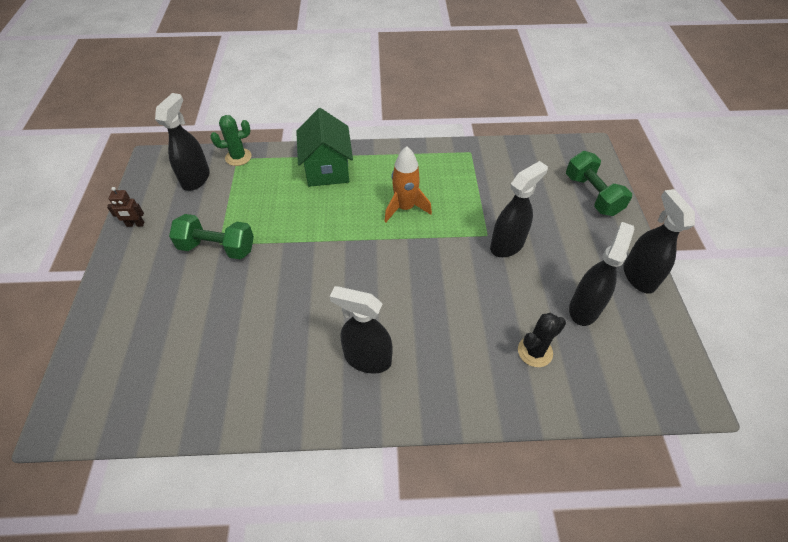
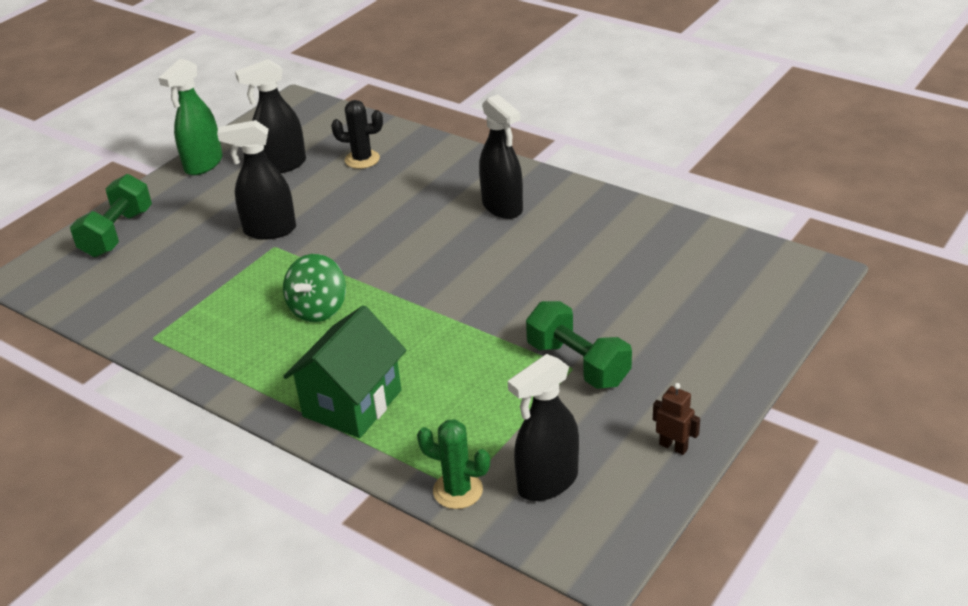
camera: 140 degrees left, 15 degrees down
orange rocket [385,146,432,222] -> green spinning top [283,254,346,322]
black spray bottle [624,189,695,294] -> green spray bottle [159,59,223,176]

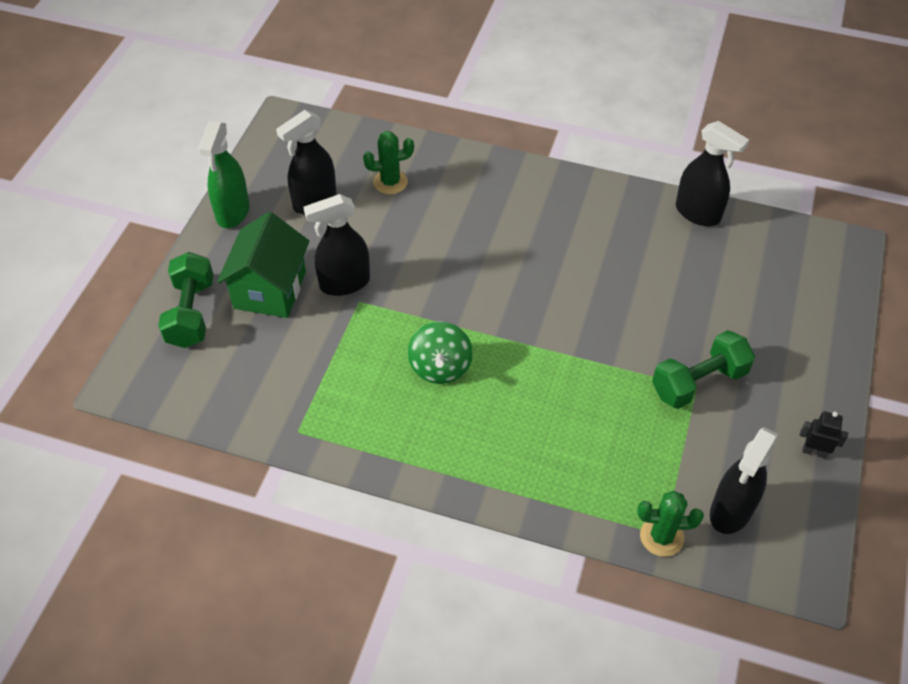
camera: 20 degrees left, 15 degrees up
green house [283,305,407,438] -> green house moved to [217,212,309,318]
black cactus [331,100,383,169] -> green cactus [363,131,414,194]
black spray bottle [479,94,523,219] -> black spray bottle moved to [676,121,749,226]
green dumbbell [526,301,632,389] -> green dumbbell turned 60 degrees counterclockwise [652,330,755,409]
brown robot [653,383,700,455] -> black robot [800,411,848,459]

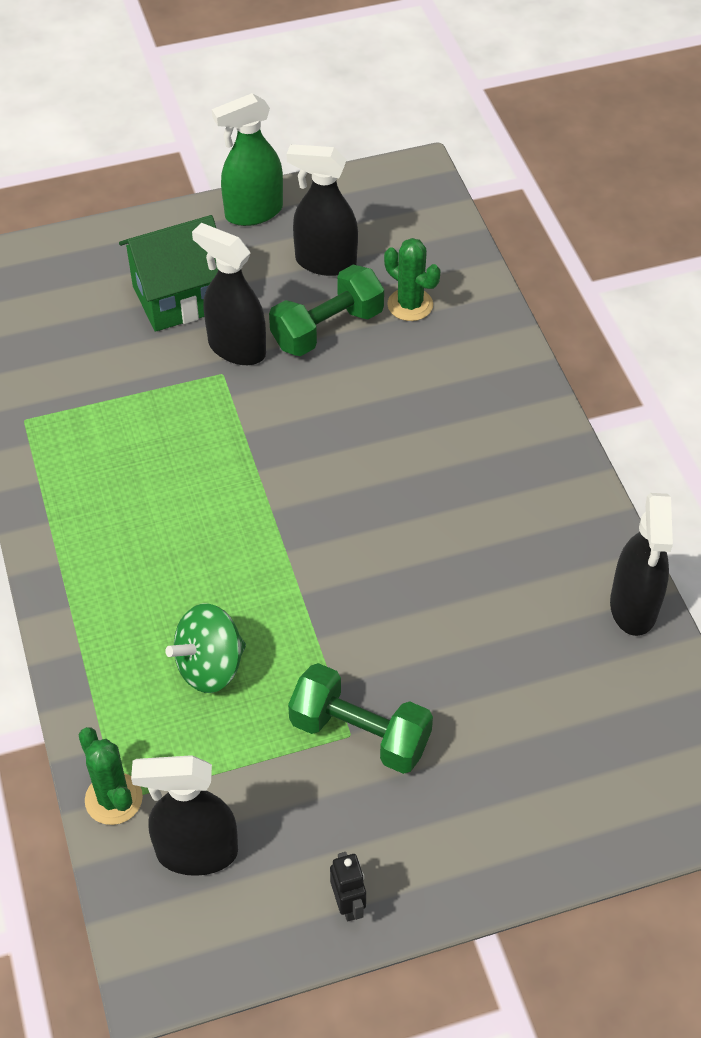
camera: 55 degrees right, 0 degrees up
green dumbbell [158,252,214,348] -> green dumbbell moved to [269,265,384,356]
green spinning top [408,321,473,384] -> green spinning top moved to [165,603,246,693]

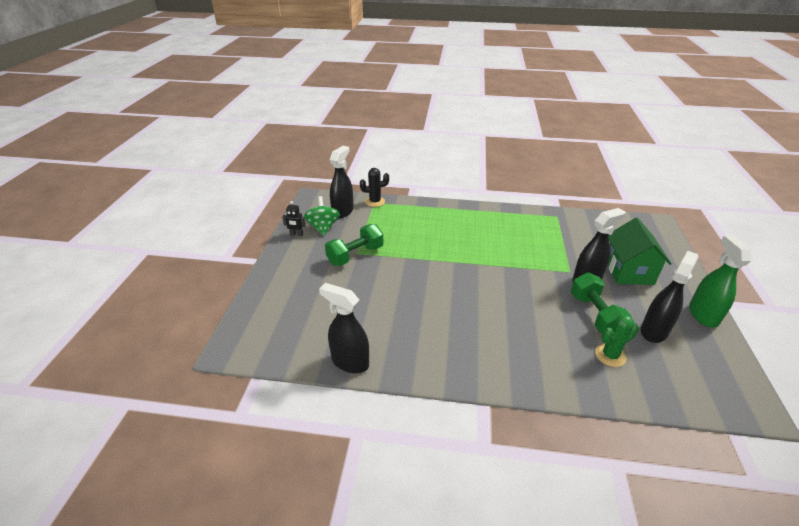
camera: 115 degrees right, 15 degrees down
green cactus [79,727,143,825] -> black cactus [360,168,389,207]
green spinning top [165,603,246,693] -> green spinning top moved to [304,196,340,236]

